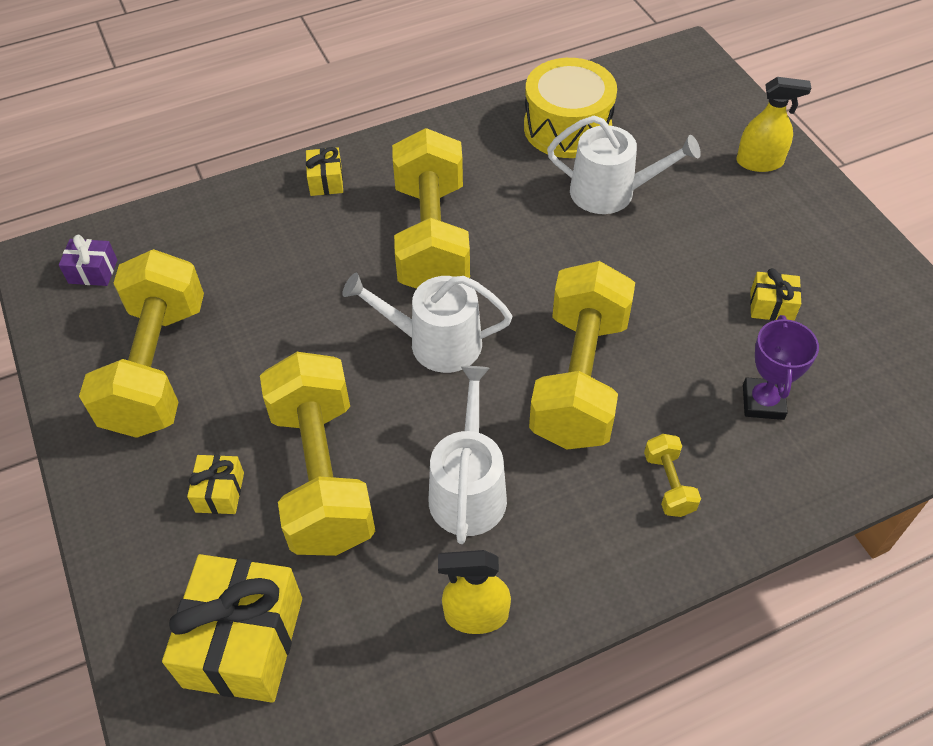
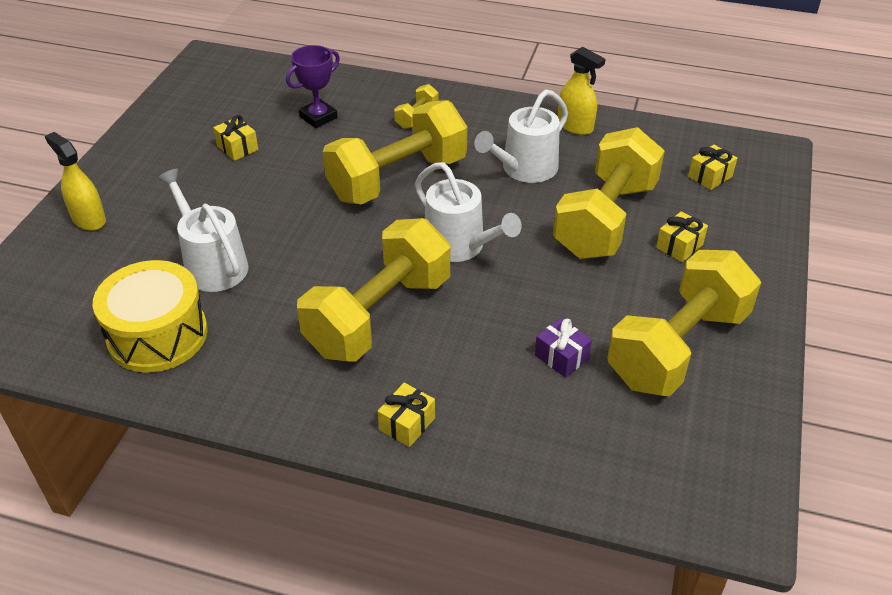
camera: 140 degrees left, 10 degrees down
purple gift [59,235,117,286] -> purple gift moved to [535,318,592,378]
yellow gift [162,554,302,703] -> yellow gift [688,145,737,190], size x0.48

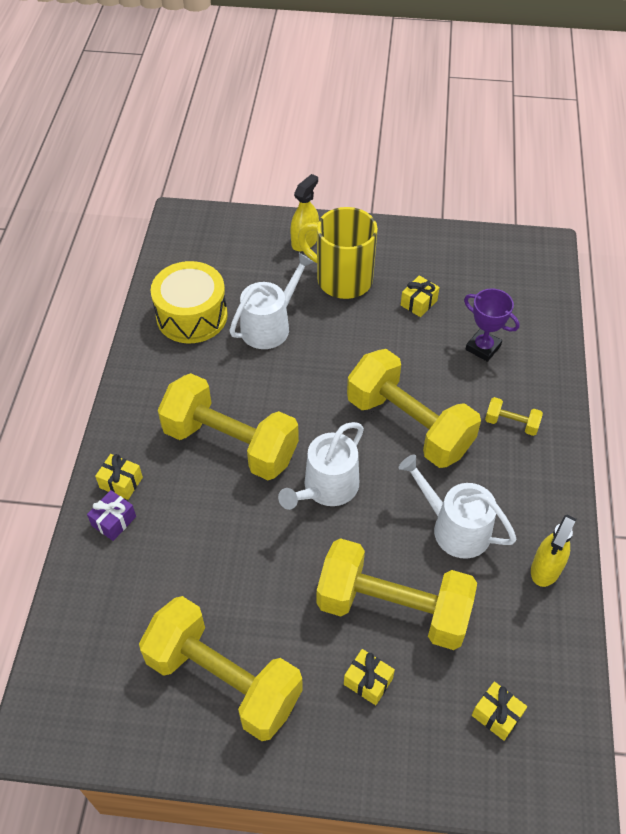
camera: 80 degrees right, 10 degrees up
purple gift [535,318,592,378] -> purple gift moved to [87,490,136,541]
none -> yellow mug [298,207,378,299]

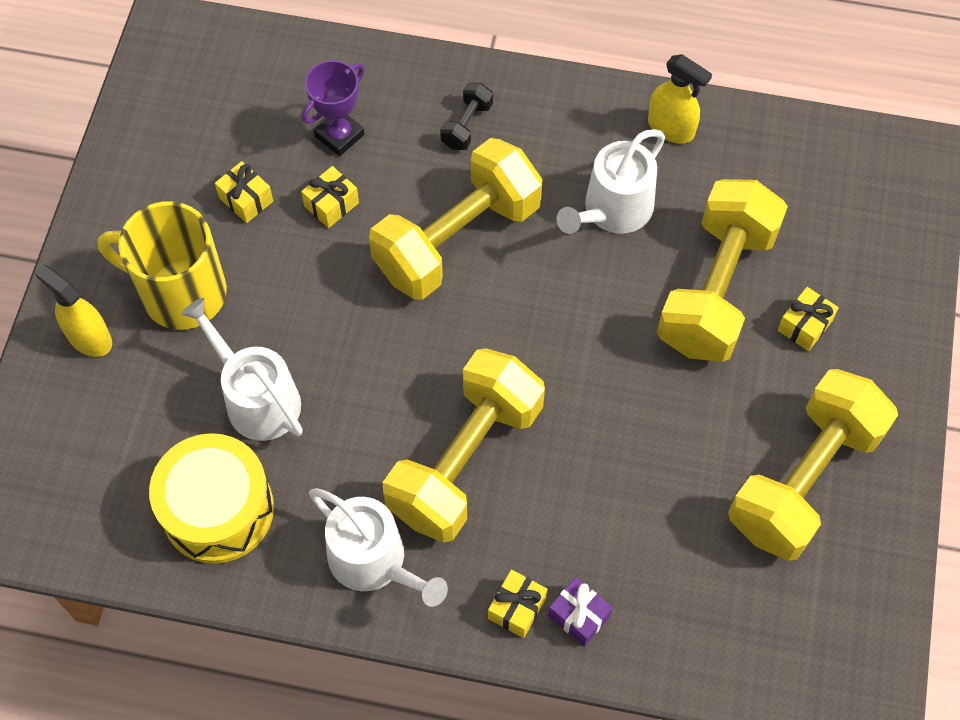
camera: 85 degrees left, 10 degrees up
white watering can [278,422,364,510] -> white watering can moved to [309,488,448,607]
yellow mug [298,207,378,299] -> yellow mug turned 75 degrees clockwise [97,201,227,330]
yellow gift [472,682,527,741] -> yellow gift moved to [301,166,359,228]
yellow dumbbell [485,397,543,436] -> black dumbbell [440,83,493,150]

